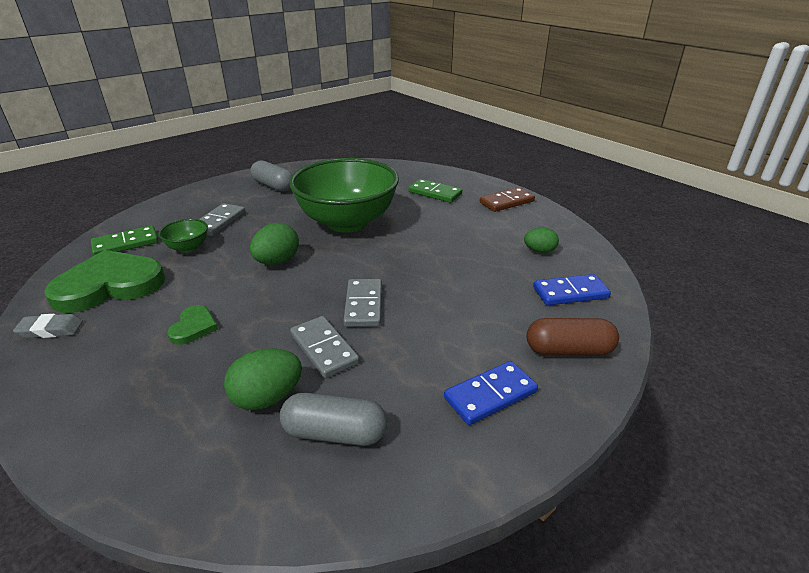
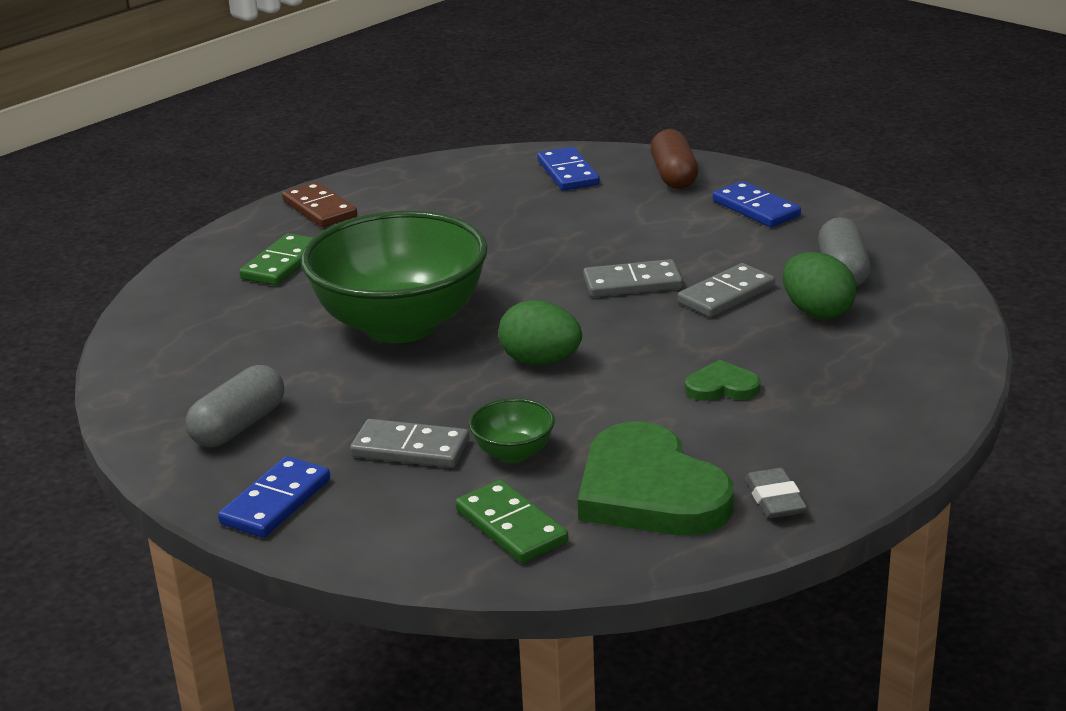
camera: 95 degrees left, 5 degrees down
green egg [524,227,559,253] -> none
none -> blue domino [218,456,330,538]

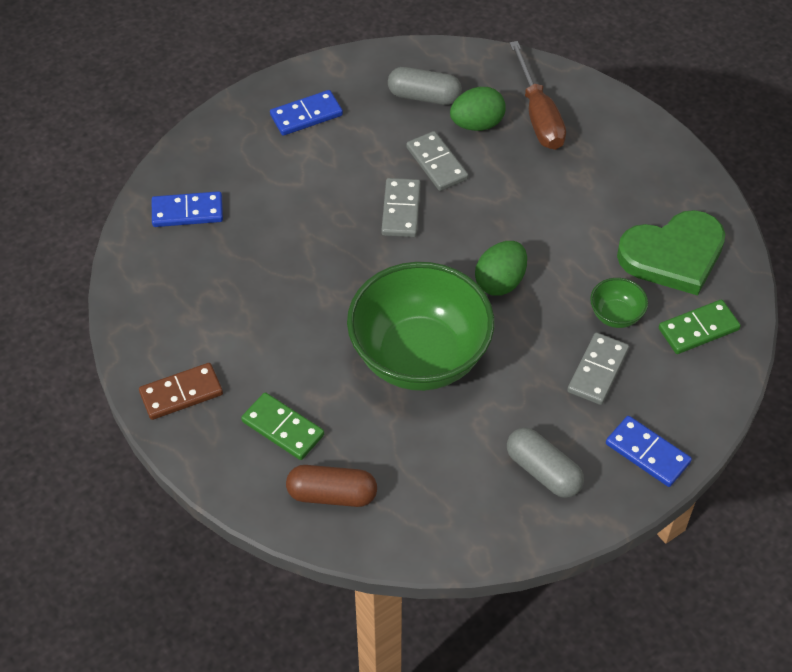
camera: 80 degrees left, 25 degrees up
brown capsule [651,129,698,189] -> brown capsule moved to [286,465,377,507]
green heart [685,360,760,401] -> none
grey eraser [745,468,807,518] -> none
none -> brown screwdriver [510,41,566,150]

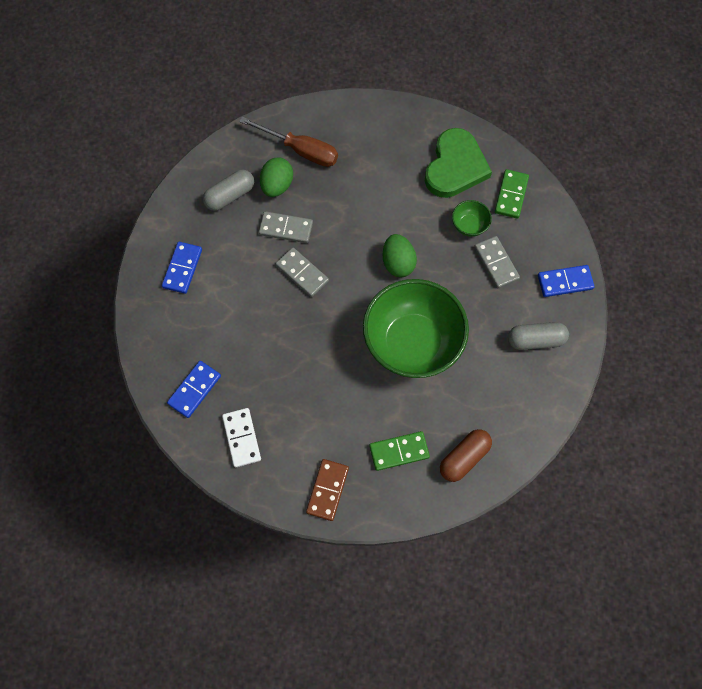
camera: 50 degrees left, 15 degrees up
none -> white domino [222,408,261,467]

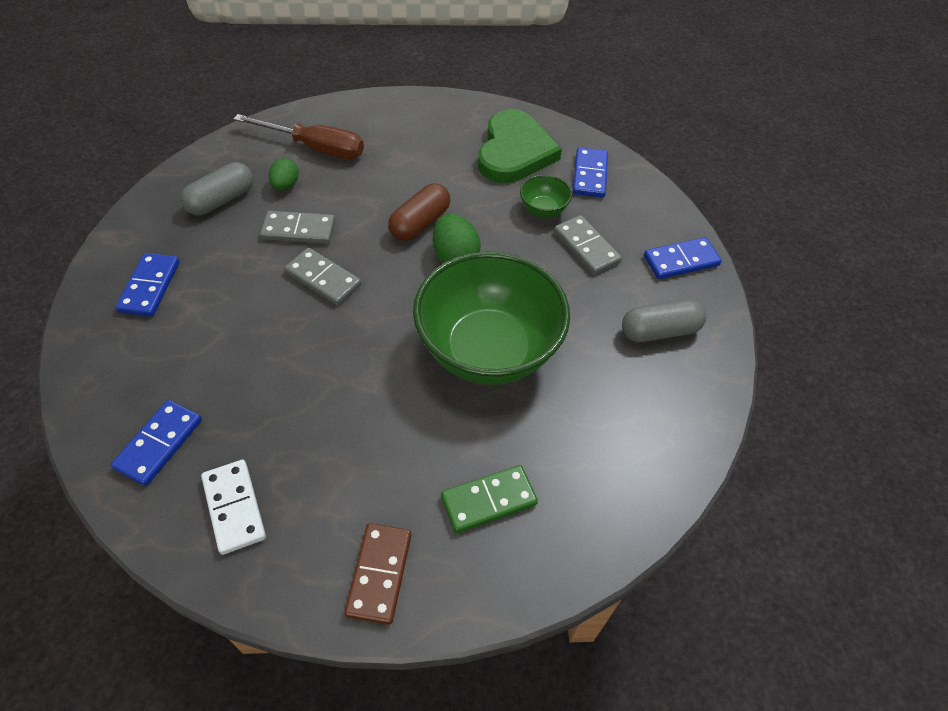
camera: 10 degrees left, 15 degrees down
green egg [260,157,293,197] -> green egg [269,158,299,190], size x0.66
brown capsule [440,429,492,482] -> brown capsule moved to [388,183,450,241]
green domino [495,169,529,219] -> blue domino [573,147,608,198]

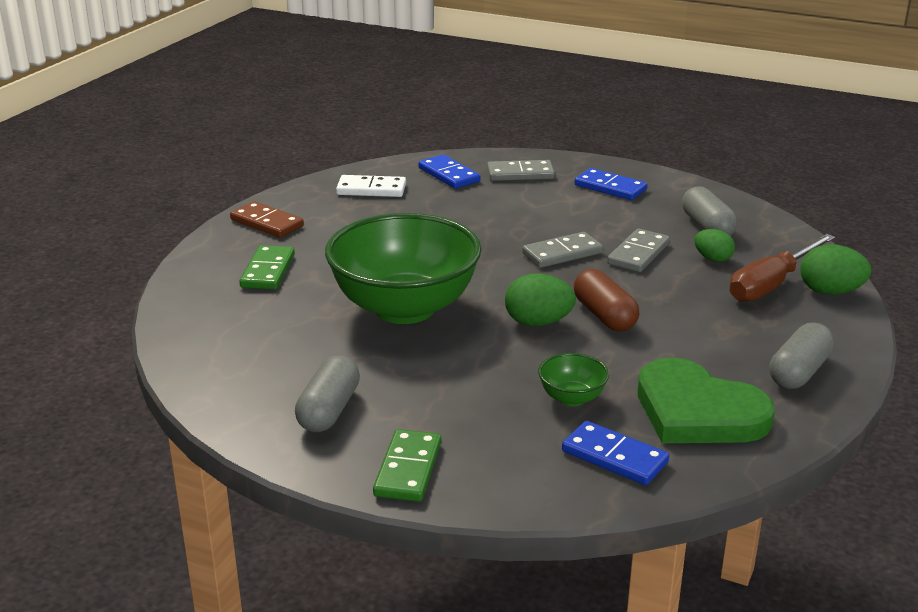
camera: 120 degrees right, 25 degrees down
grey domino [554,215,622,275] -> grey domino moved to [487,160,555,181]
blue domino [644,237,722,279] -> green domino [373,429,441,502]
none -> grey capsule [769,322,834,389]
none -> green egg [800,244,871,295]

